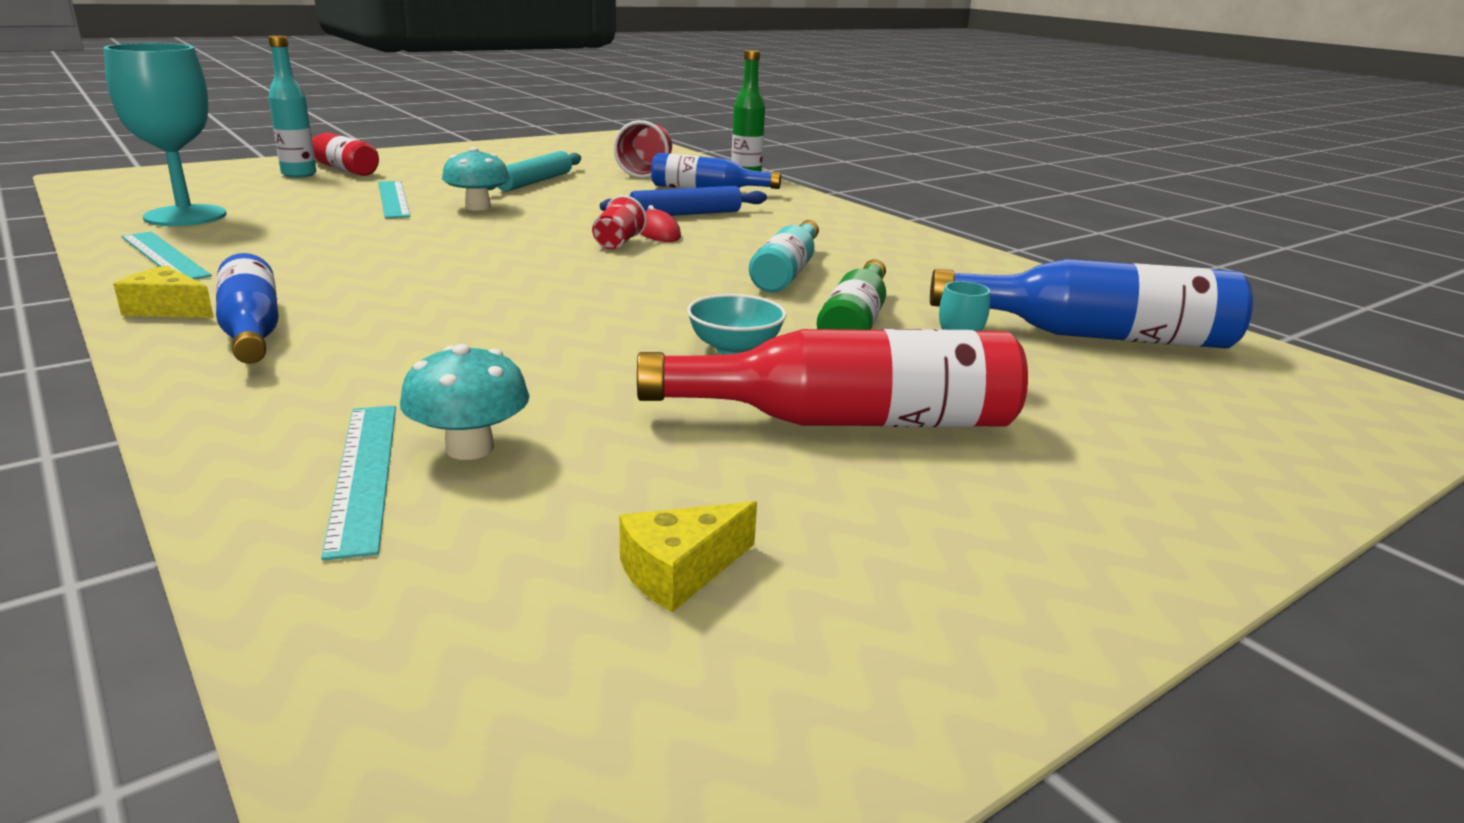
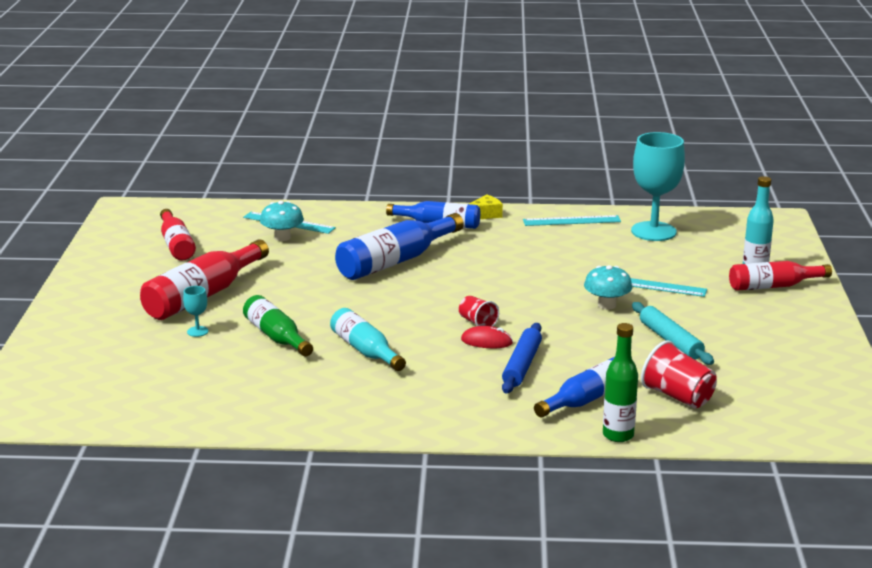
camera: 130 degrees right, 0 degrees up
yellow cheese [619,501,757,612] -> red bottle [160,209,196,260]
turquoise bowl [687,294,787,355] -> none
blue bottle [930,259,1253,349] -> blue bottle moved to [335,213,464,280]

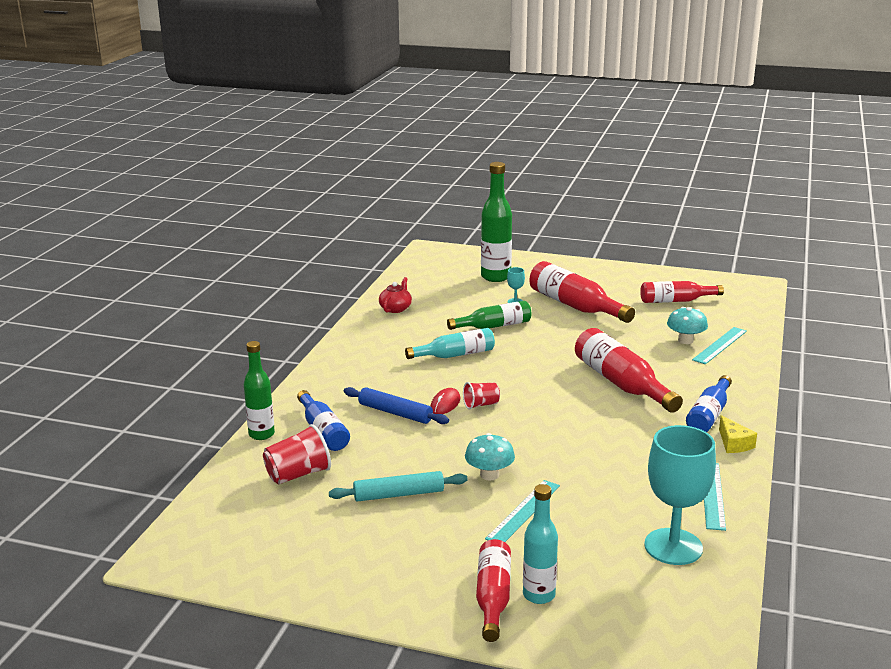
camera: 105 degrees right, 0 degrees up
blue bottle [335,213,464,280] -> red bottle [575,328,683,413]
none -> red teapot [379,277,412,313]
none -> green bottle [481,162,512,282]

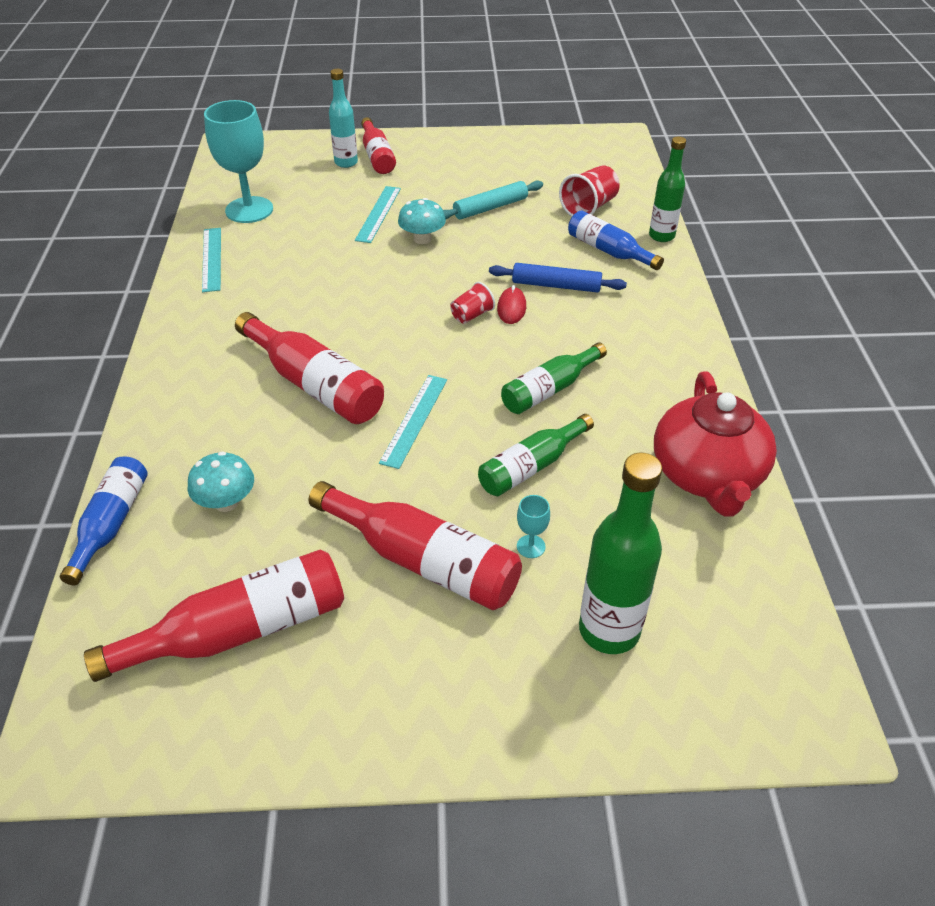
camera: 160 degrees right, 20 degrees up
red teapot [379,277,412,313] -> red teapot [654,371,777,517], size x2.12
turquoise bottle [405,328,495,359] -> green bottle [501,343,607,414]
red bottle [640,281,724,303] -> red bottle [84,549,344,682], size x1.52
blue bottle [686,375,732,432] -> blue bottle moved to [60,457,148,585]
turquoise ruler [692,327,747,364] -> turquoise ruler moved to [379,375,447,469]
yellow cheese [719,415,757,453] -> none

